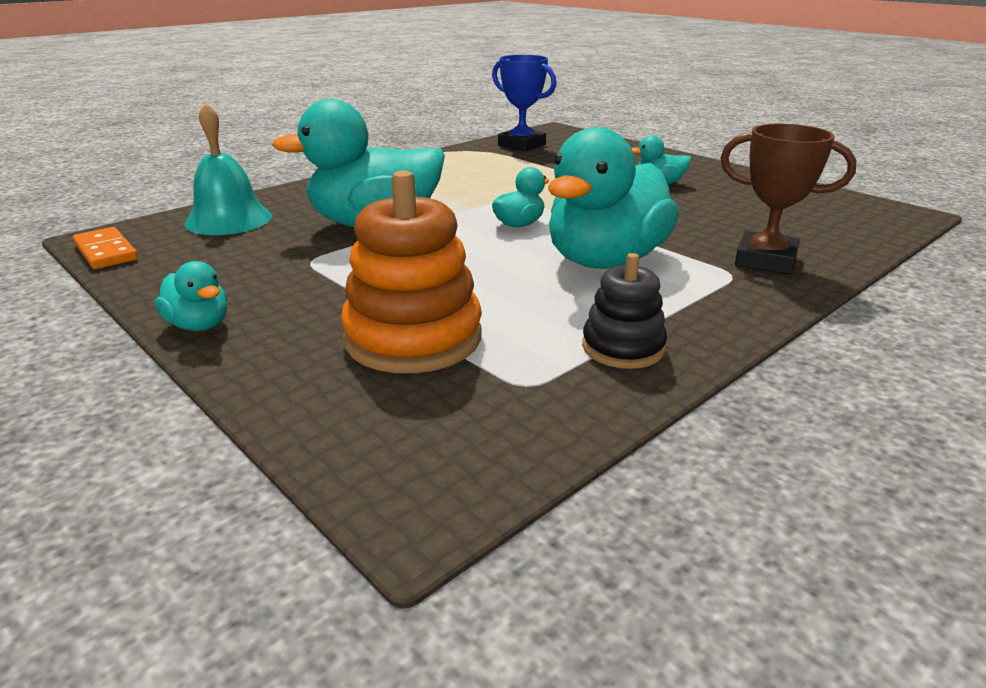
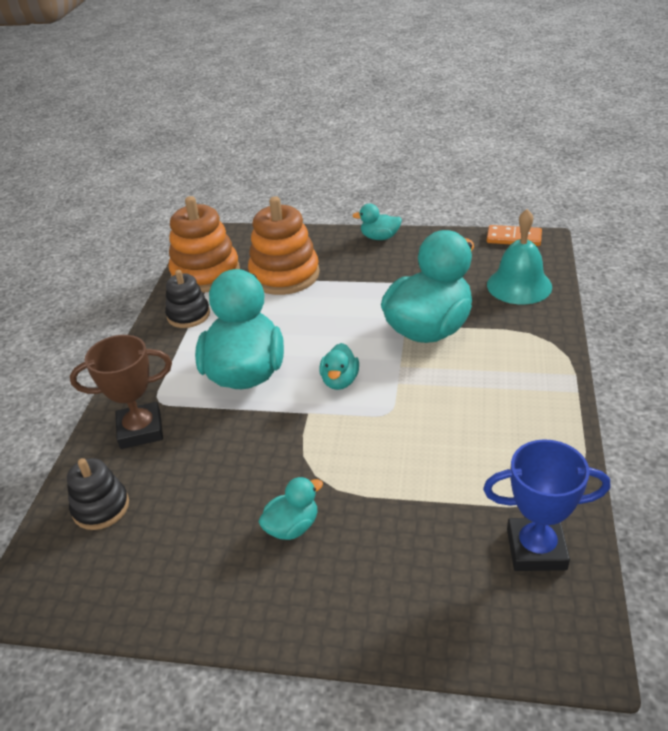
camera: 145 degrees right, 10 degrees up
none -> black stacking toy [67,458,129,530]
none -> orange stacking toy [168,196,240,293]

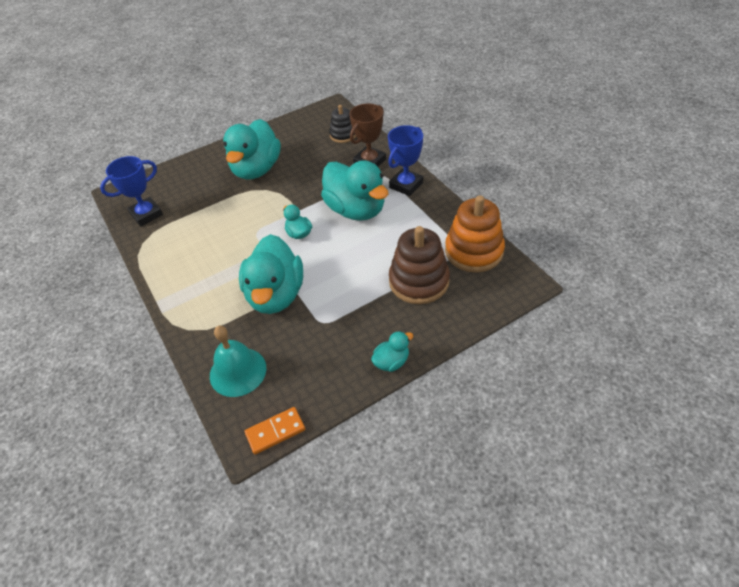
camera: 140 degrees right, 10 degrees up
black stacking toy [165,270,210,328] -> none
orange stacking toy [248,196,320,295] -> brown stacking toy [389,226,450,304]
turquoise duck [258,477,323,540] -> turquoise duck [223,119,281,180], size x2.21
none -> blue trophy [388,125,423,196]

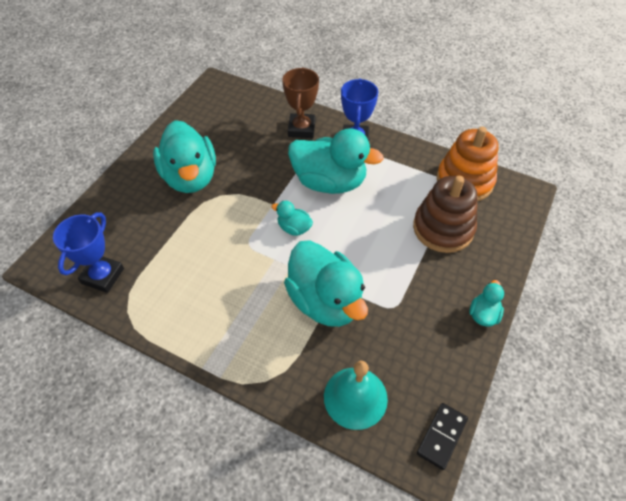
camera: 35 degrees left, 5 degrees up
orange domino [245,407,305,455] -> black domino [417,403,468,470]
black stacking toy [329,105,356,143] -> none

